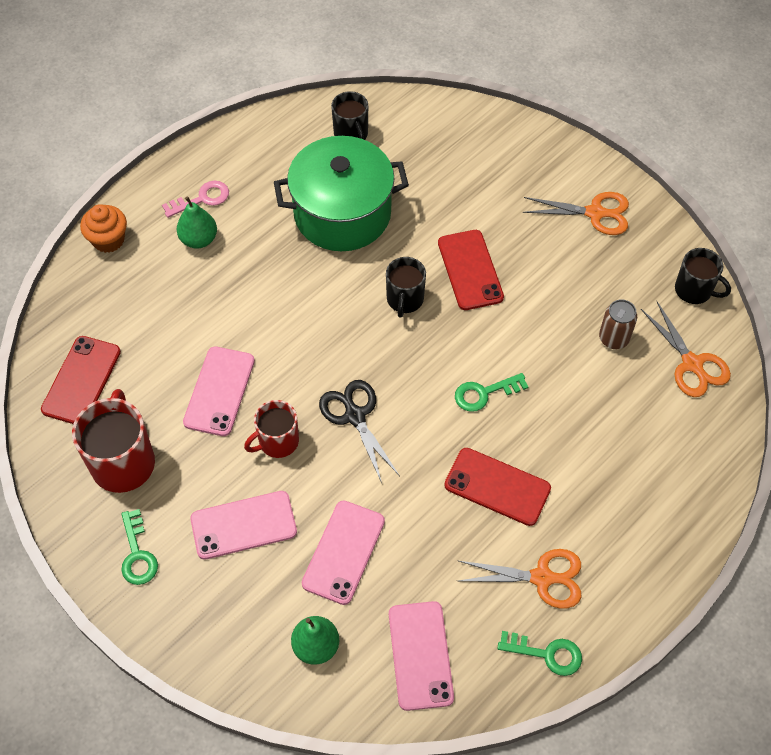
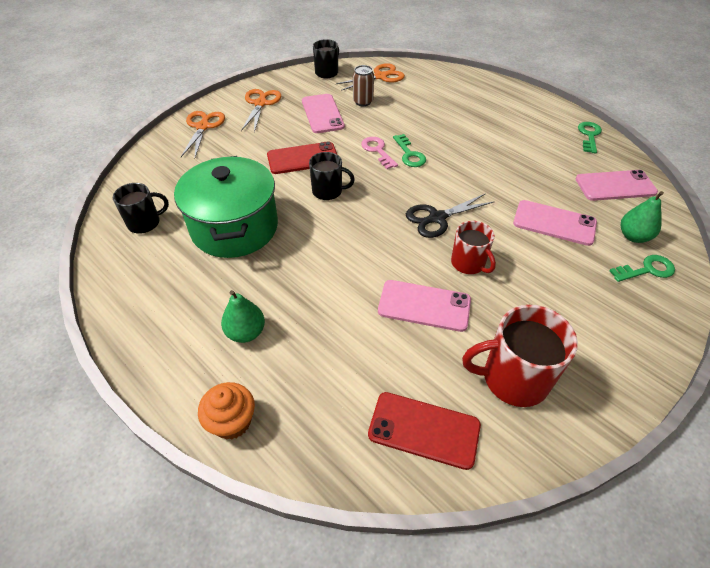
camera: 90 degrees left, 10 degrees down
green key [121,509,158,585] -> green key moved to [609,255,675,282]
pink key [162,181,229,218] -> pink key moved to [361,137,398,169]
pink phone [190,491,297,560] -> pink phone moved to [302,94,345,133]
red phone [444,448,551,526] -> none
orange scissors [458,549,581,608] -> orange scissors moved to [181,111,225,159]

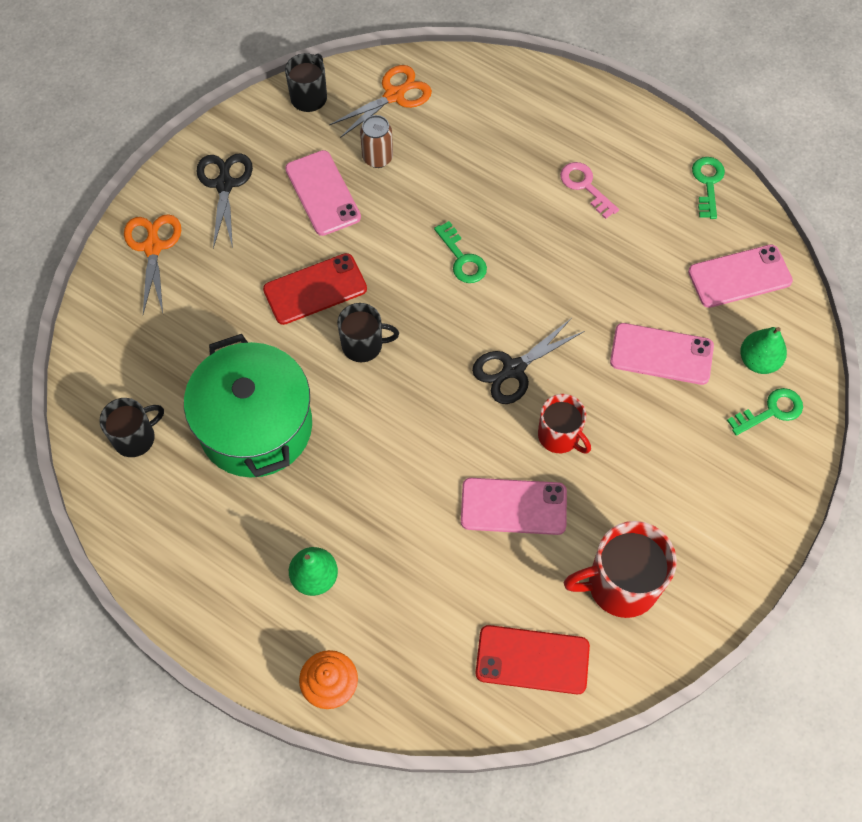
camera: 10 degrees left, 15 degrees up
orange scissors [241,89,281,132] -> black scissors [196,154,253,249]
pink key [361,137,398,169] -> pink key moved to [560,162,619,219]

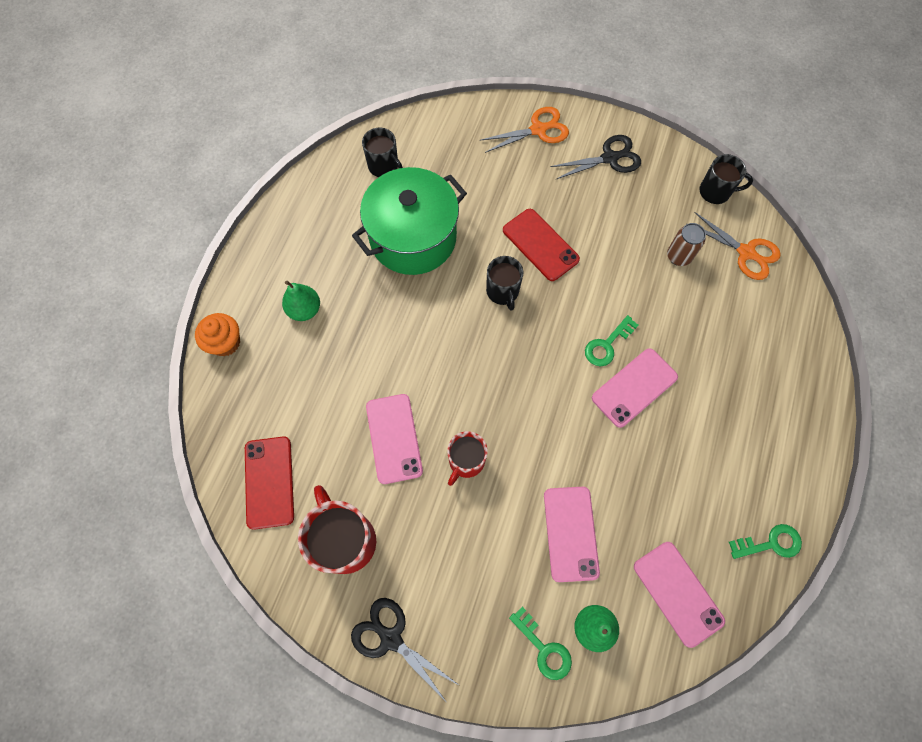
camera: 75 degrees right, 5 degrees up
pink phone [285,150,361,236] -> pink phone moved to [592,348,678,428]
black scissors [472,318,584,404] -> black scissors moved to [351,598,459,701]
pink key [560,162,619,219] -> none

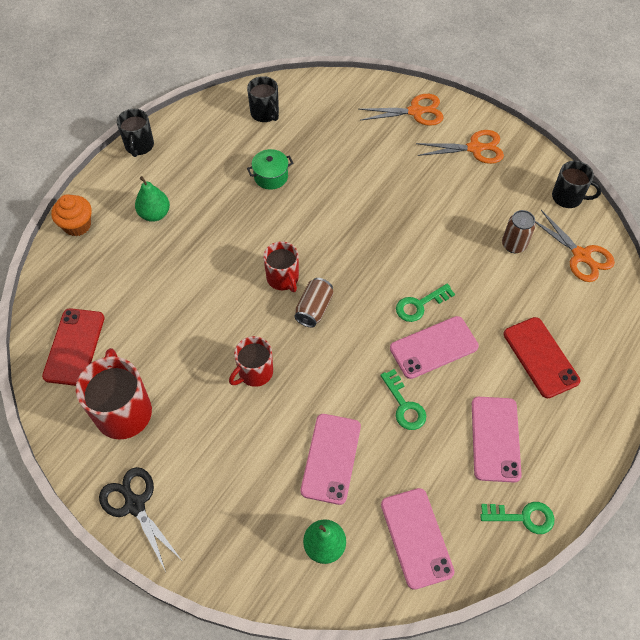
camera: 15 degrees right, 10 degrees down
green pot [352,167,467,275] -> green pot [247,149,293,190], size x0.42
pink phone [366,394,423,484] -> pink phone moved to [472,397,522,483]
black mug [486,256,523,311] -> black mug moved to [117,109,154,157]
red phone [503,209,580,281] -> red phone moved to [504,317,580,398]
green key [509,607,572,680] -> green key moved to [380,369,426,430]
black scissors [550,135,641,180] -> orange scissors [416,130,504,164]
none -> red mug [263,241,299,292]
none -> brown can [294,278,334,327]

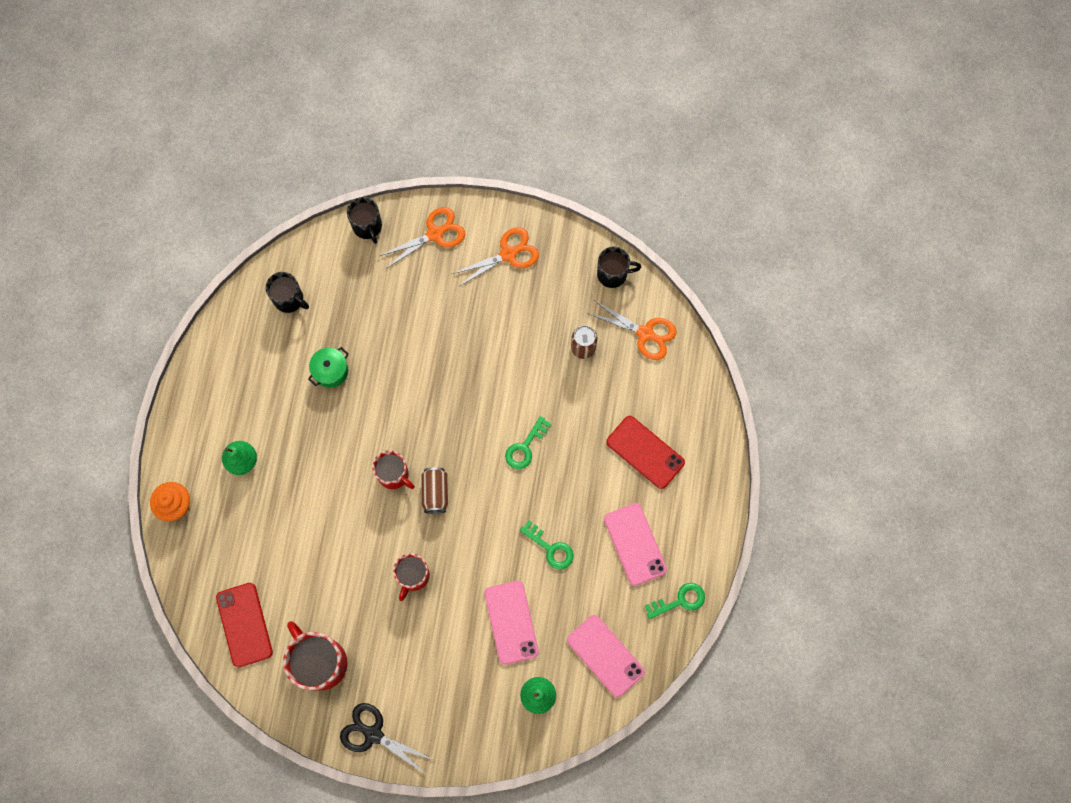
camera: 25 degrees left, 15 degrees up
black mug [117,109,154,157] -> black mug moved to [347,197,382,244]
pink phone [390,316,479,379] -> none

